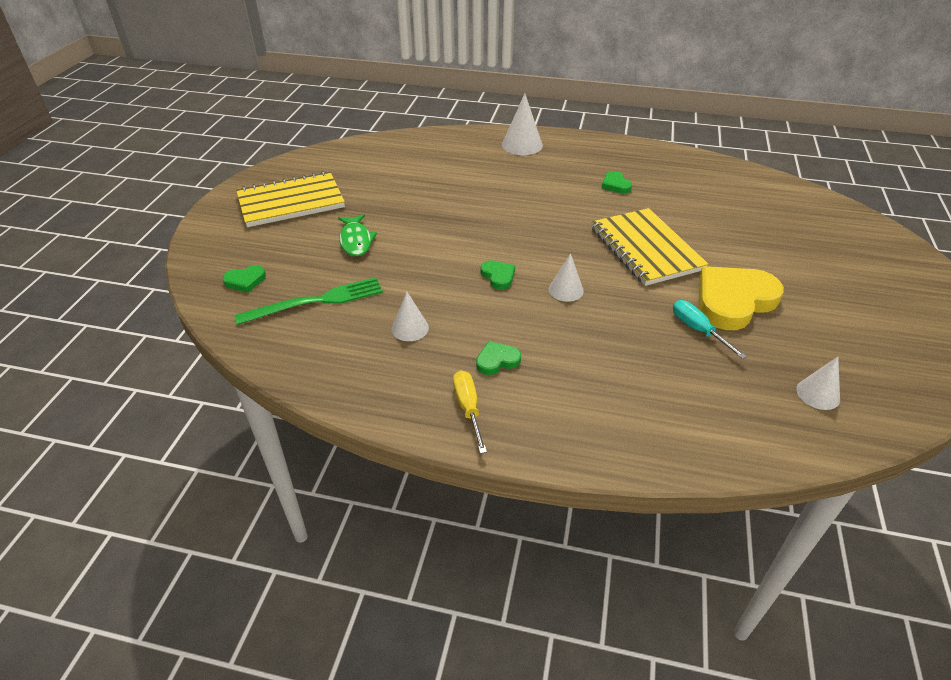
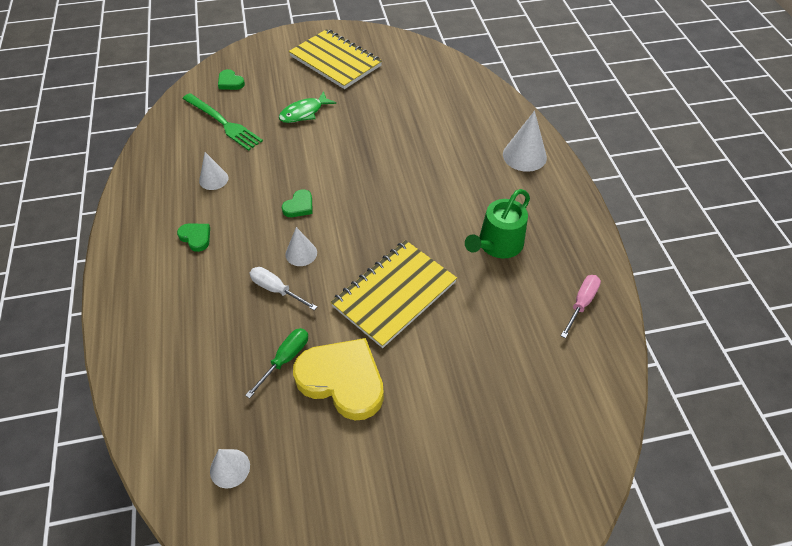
camera: 65 degrees right, 10 degrees up
yellow screwdriver [453,370,487,454] -> none
green heart [602,171,632,194] -> green watering can [465,189,530,259]
turquoise screwdriver [673,300,747,359] -> green screwdriver [245,328,308,399]
none -> white screwdriver [250,267,317,310]
none -> pink screwdriver [561,275,601,338]

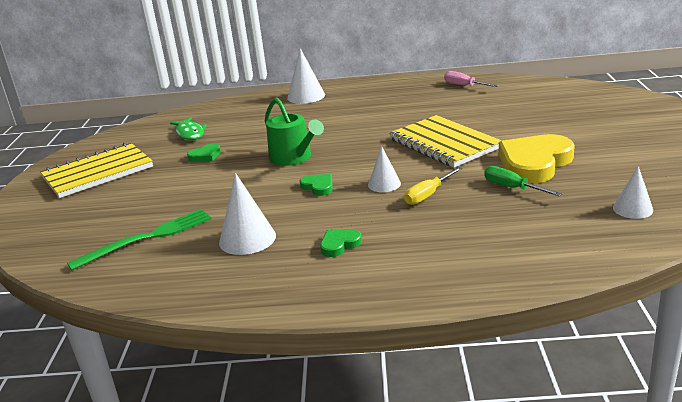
camera: 75 degrees left, 25 degrees down
white cone [199,152,228,190] -> white cone [219,173,276,255], size x1.56
green heart [218,69,245,90] -> green heart moved to [187,143,221,162]
white screwdriver [250,267,317,310] -> yellow screwdriver [404,167,463,205]
green fish [279,91,336,123] -> green fish moved to [170,117,207,140]
green watering can [465,189,530,259] -> green watering can moved to [265,97,324,166]

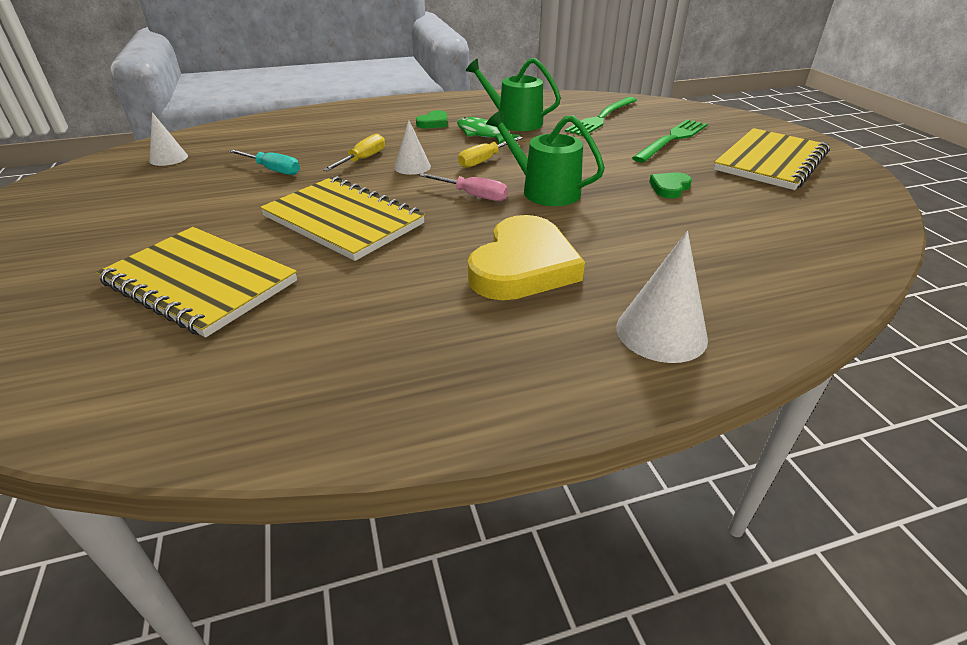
camera: 160 degrees right, 10 degrees up
green fish [170,117,207,140] -> green fish moved to [457,117,520,144]
white cone [219,173,276,255] -> green watering can [466,58,561,131]
green heart [300,174,333,196] -> yellow screwdriver [458,136,523,168]
pink screwdriver [444,71,499,87] -> pink screwdriver moved to [419,173,508,201]
green screwdriver [484,166,562,196] -> turquoise screwdriver [229,149,300,175]
yellow heart [499,134,575,183] -> yellow heart moved to [468,215,585,300]
none -> yellow notebook [97,227,297,337]
none -> green fork [632,119,707,163]

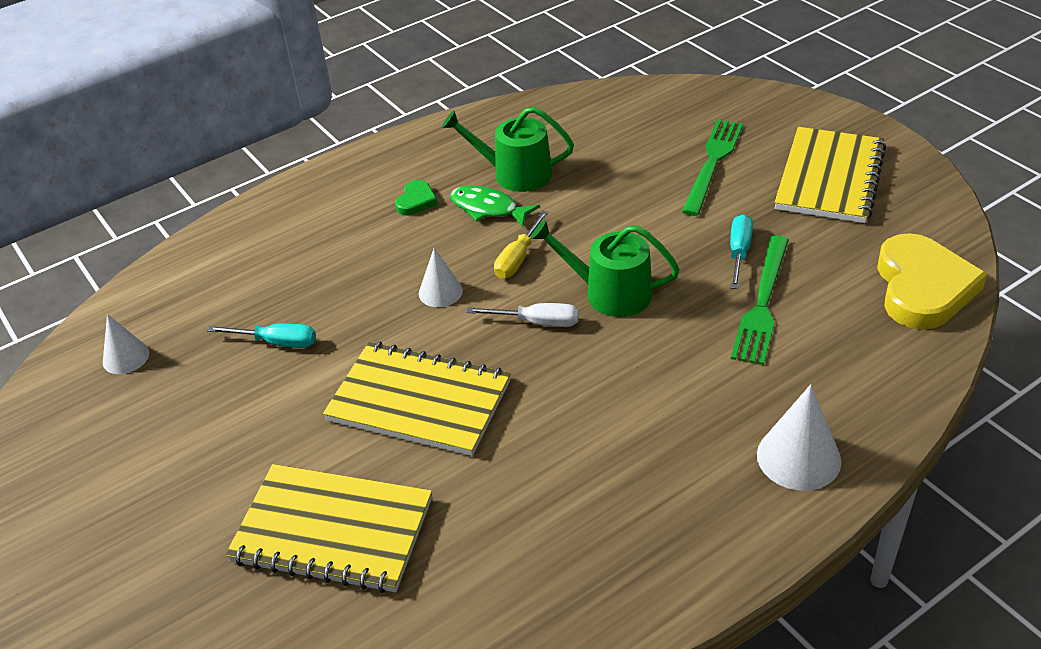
camera: 15 degrees left, 5 degrees up
yellow screwdriver [323,134,385,171] -> none
pink screwdriver [419,173,508,201] -> white screwdriver [467,303,579,327]
yellow heart [468,215,585,300] -> yellow heart moved to [877,233,987,330]
green fork [565,97,637,136] -> green fork moved to [731,235,789,365]
green heart [649,172,692,198] -> turquoise screwdriver [730,214,753,289]

